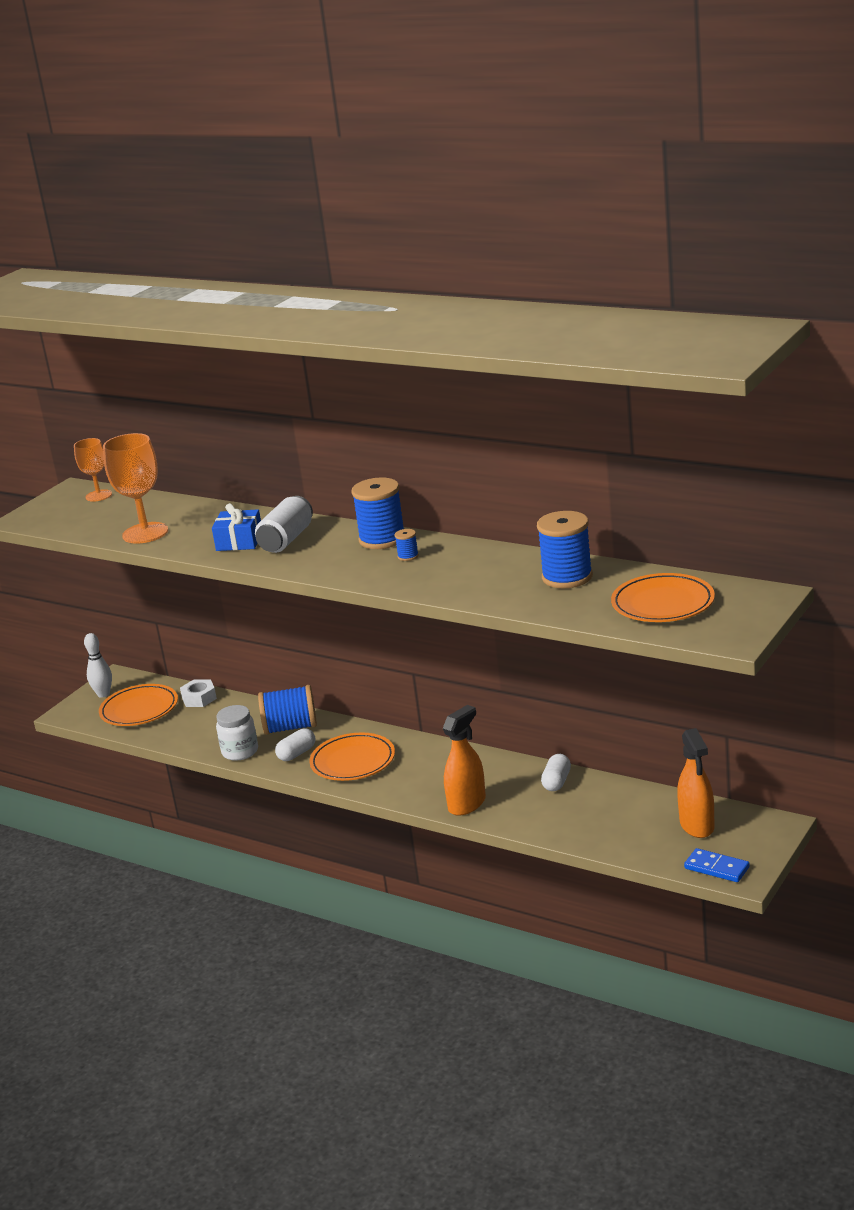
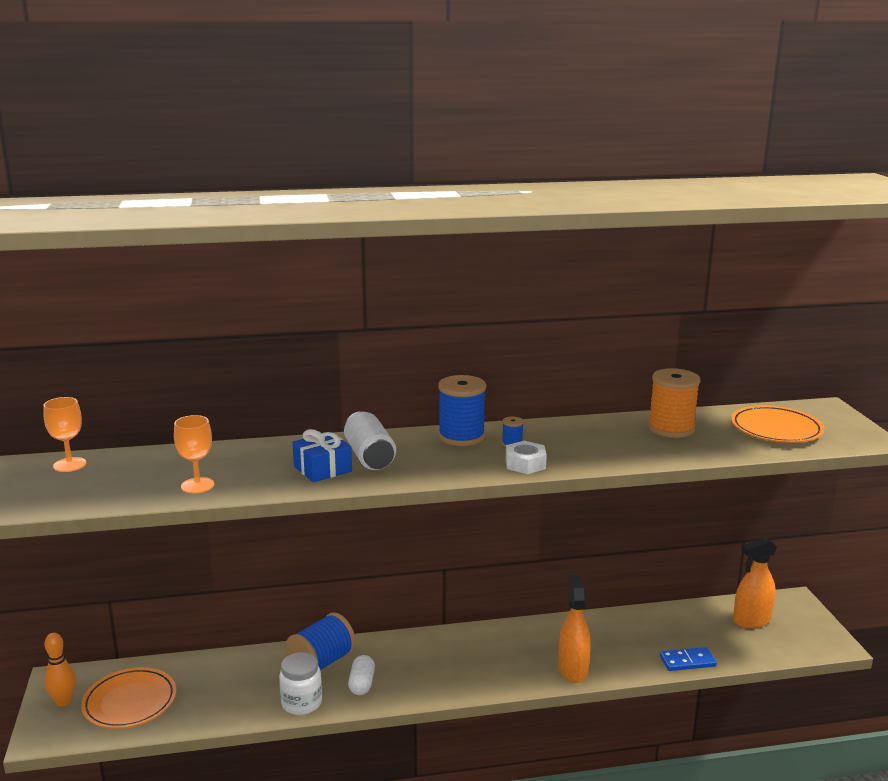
camera: 45 degrees left, 5 degrees down
white bowling pin [84,633,112,698] -> orange bowling pin [45,633,76,706]
orange goblet [103,433,168,544] -> orange goblet [174,415,214,494], size x0.61
white nut [180,680,217,707] -> white nut moved to [506,441,547,474]
orange plate [309,733,395,781] -> none
blue spool [537,511,593,588] -> orange spool [648,368,701,438]
white capsule [541,754,571,791] -> none
orange spray bottle [677,728,715,838] -> orange spray bottle turned 120 degrees clockwise [733,537,777,628]
blue domino [684,848,750,882] -> blue domino moved to [660,647,717,671]

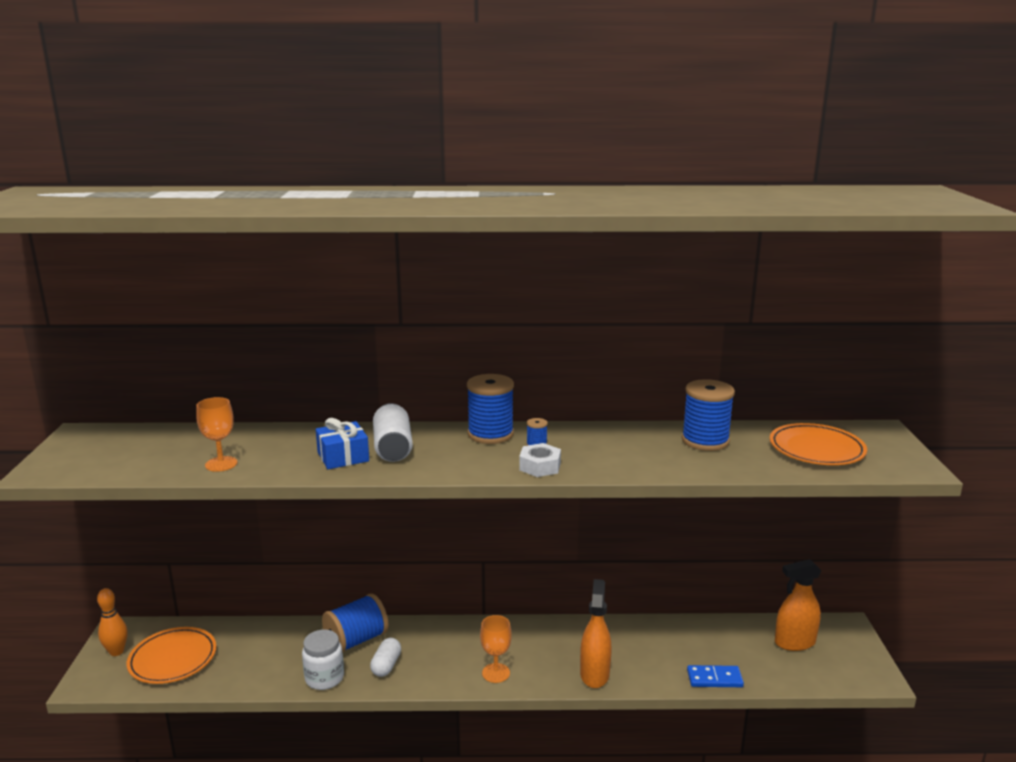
camera: 10 degrees right, 0 degrees up
orange goblet [44,397,86,472] -> orange goblet moved to [480,615,512,683]
orange spool [648,368,701,438] -> blue spool [682,379,735,451]

